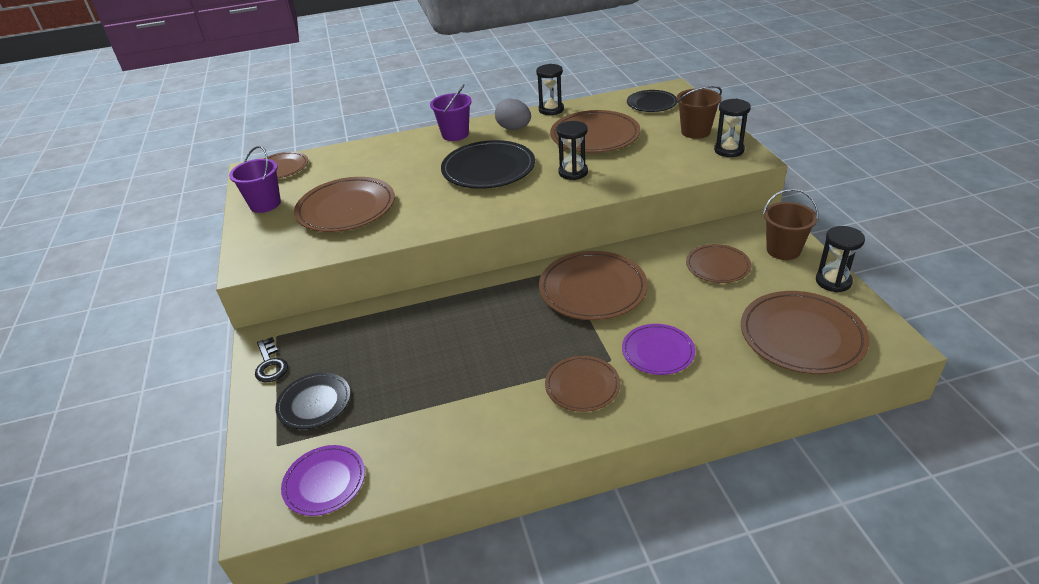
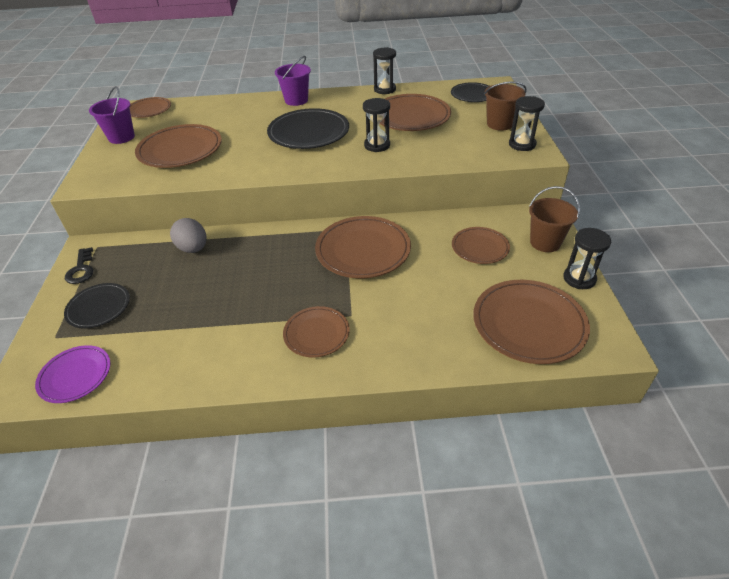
camera: 10 degrees right, 5 degrees up
grey egg [495,99,531,130] -> grey egg moved to [170,218,207,253]
purple plate [622,324,695,375] -> none

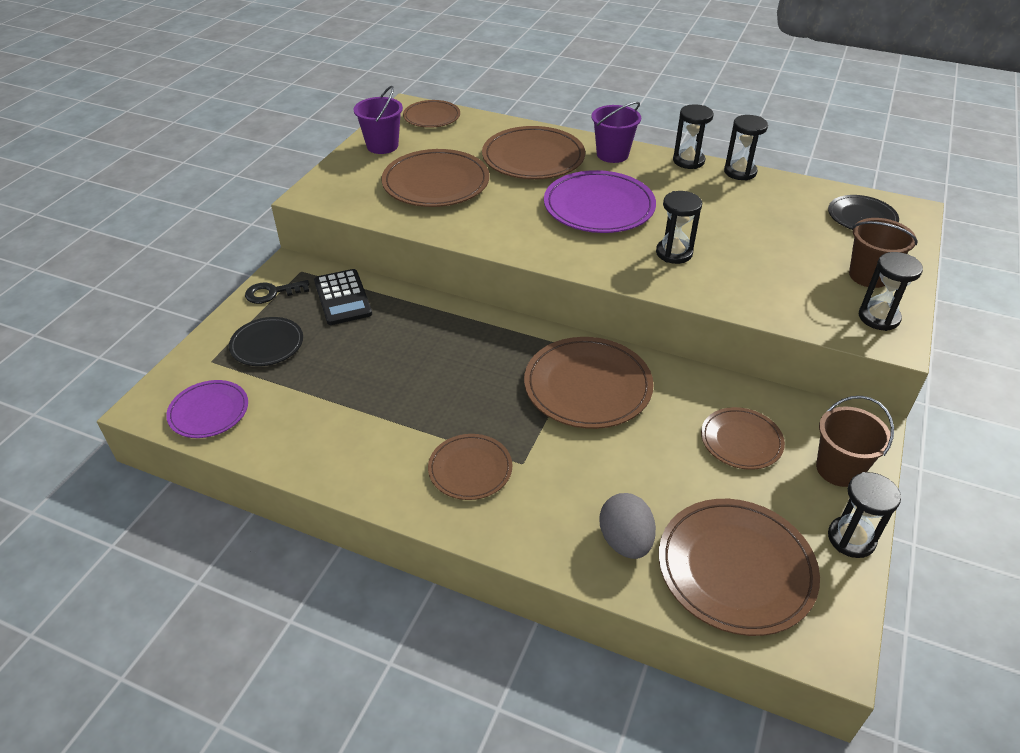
camera: 25 degrees right, 0 degrees up
black key [65,247,93,284] -> black key turned 60 degrees clockwise [245,280,309,304]
grey egg [170,218,207,253] -> grey egg moved to [599,493,656,559]
black plate [267,108,349,149] -> purple plate [544,170,656,233]
brown plate [379,94,451,131] -> brown plate moved to [482,126,585,179]
none -> black calculator [314,269,372,325]
none -> black hourglass [673,104,714,169]

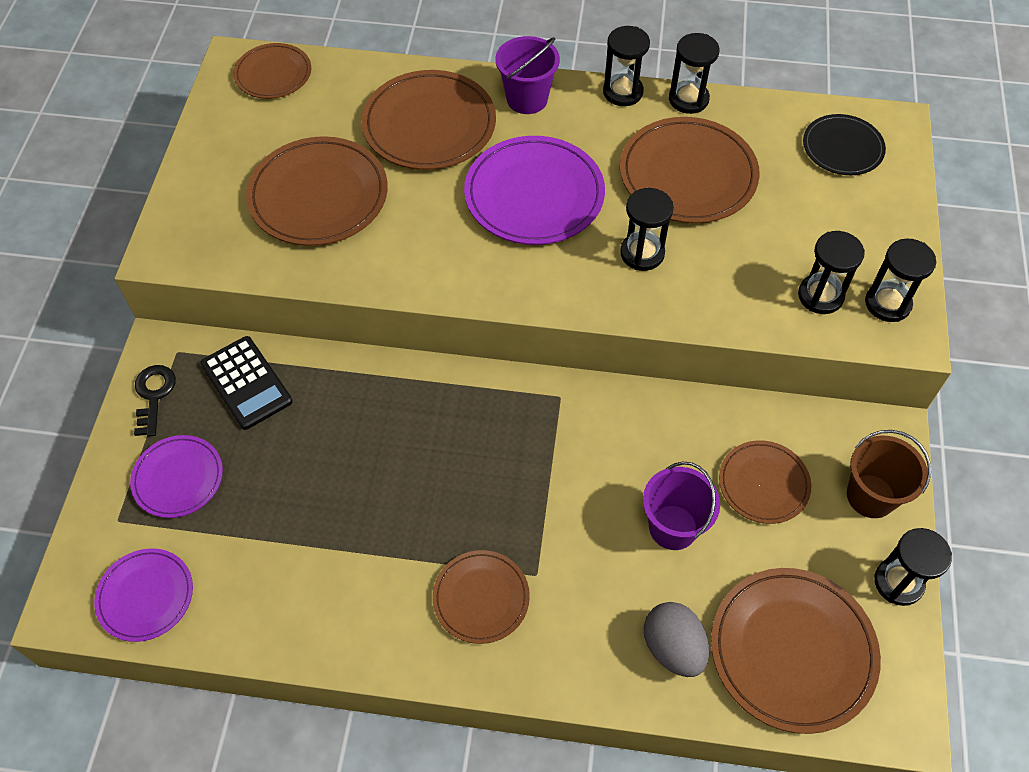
camera: 15 degrees left, 15 degrees up
black plate [229,317,303,366] -> purple plate [130,435,223,518]
black key [245,280,309,304] -> black key turned 120 degrees clockwise [134,365,176,437]
purple bucket [354,86,403,154] -> purple bucket moved to [643,461,720,550]
brown plate [524,337,654,429] -> brown plate moved to [620,117,760,223]
brown bucket [849,218,918,288] -> none
none -> black hourglass [798,231,865,314]

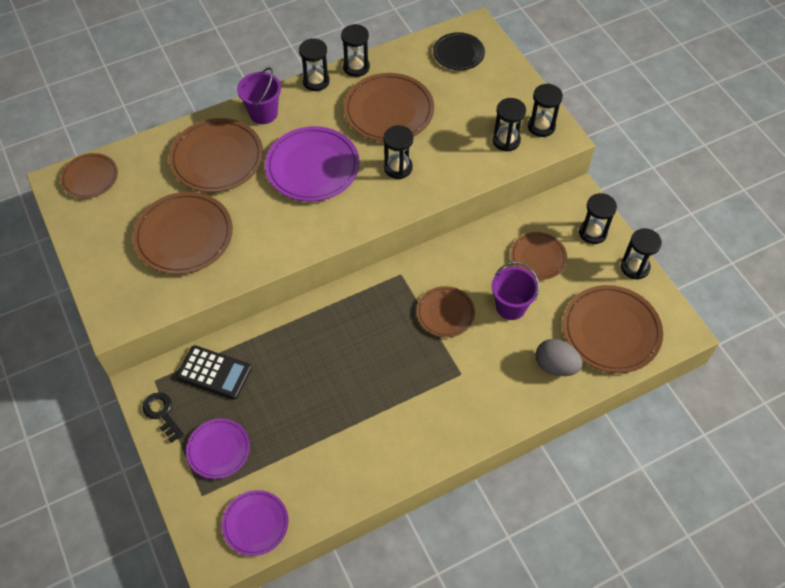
camera: 35 degrees left, 0 degrees up
brown plate [433,550,530,644] -> brown plate moved to [417,286,475,337]
brown bucket [847,430,931,518] -> black hourglass [579,193,617,244]

